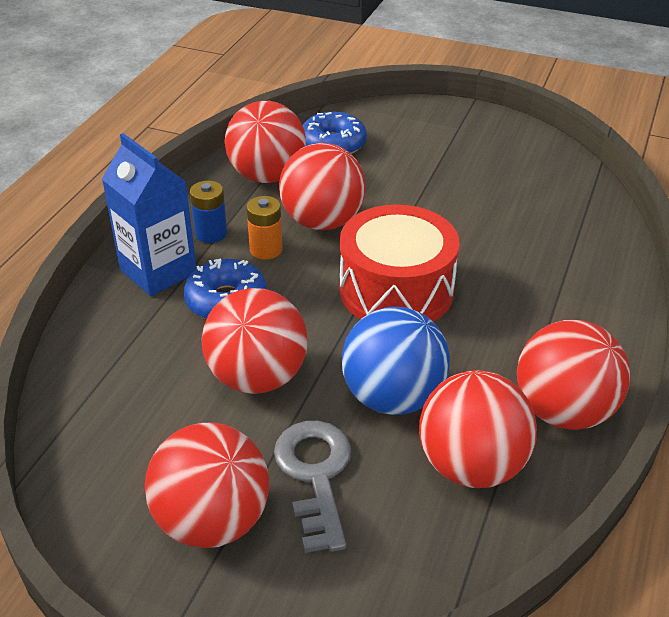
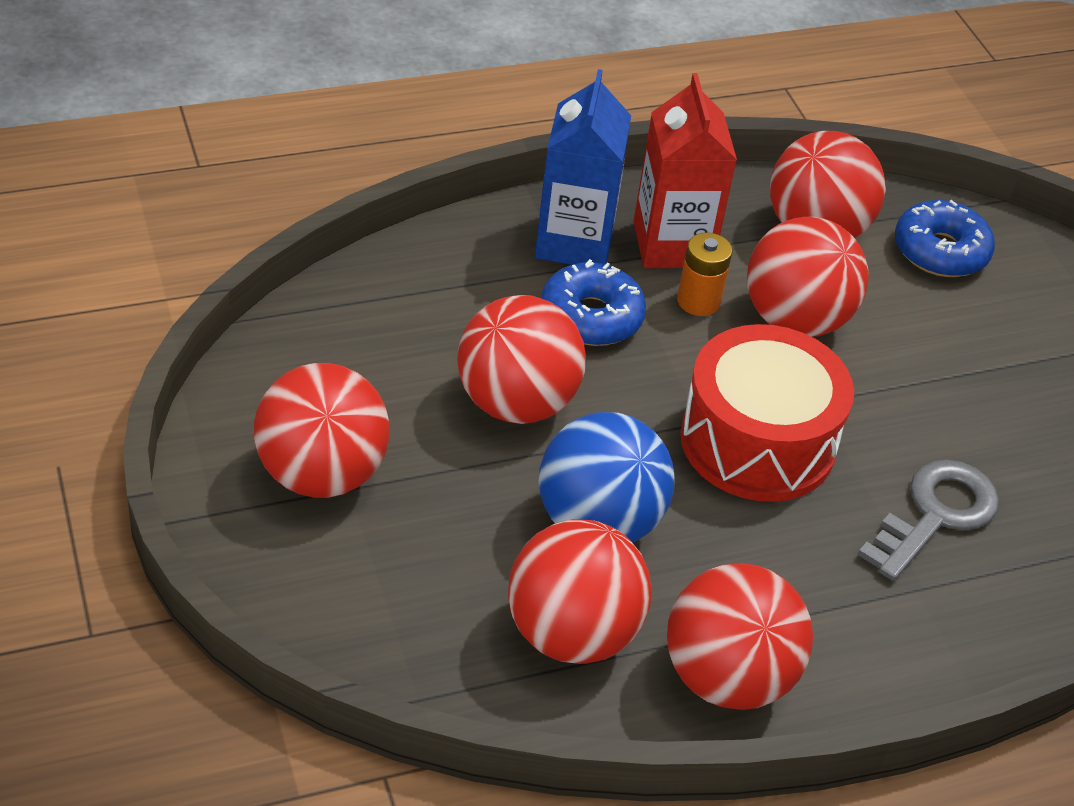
camera: 45 degrees right, 5 degrees up
blue battery [190,181,227,243] -> red carton [634,73,737,268]
grey key [274,421,351,553] -> grey key moved to [858,460,999,581]

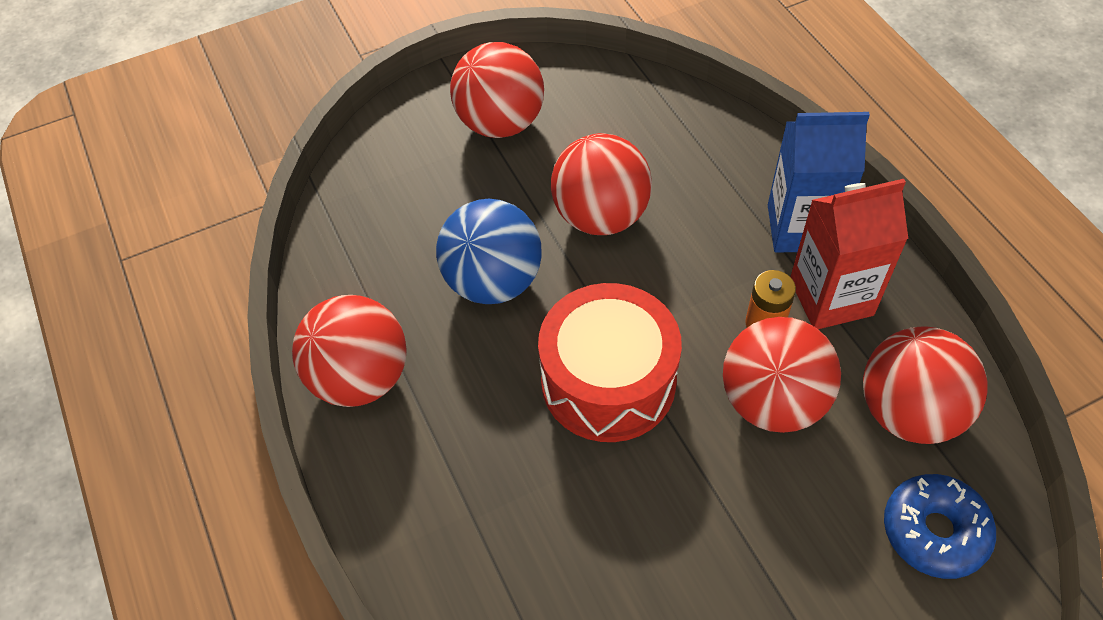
camera: 90 degrees right, 10 degrees up
red ball [508,519,652,664] -> none
blue donut [541,259,646,346] -> none
grey key [858,460,999,581] -> none

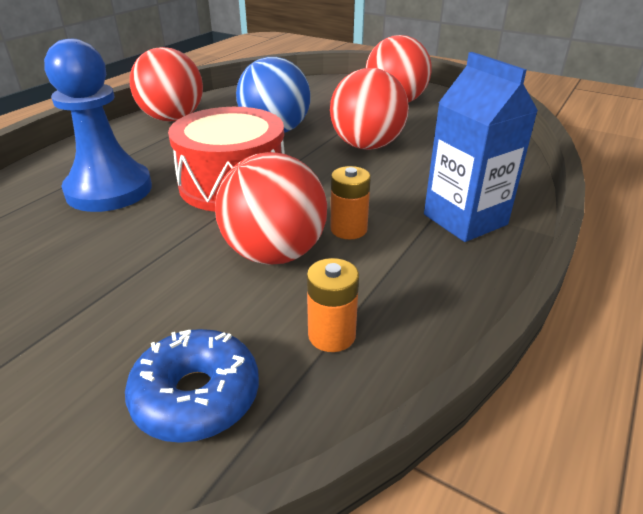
camera: 55 degrees right, 20 degrees down
red carton [790,179,908,329] -> none
red ball [863,327,987,444] -> orange battery [307,258,359,352]
none -> blue pawn [44,39,152,212]

